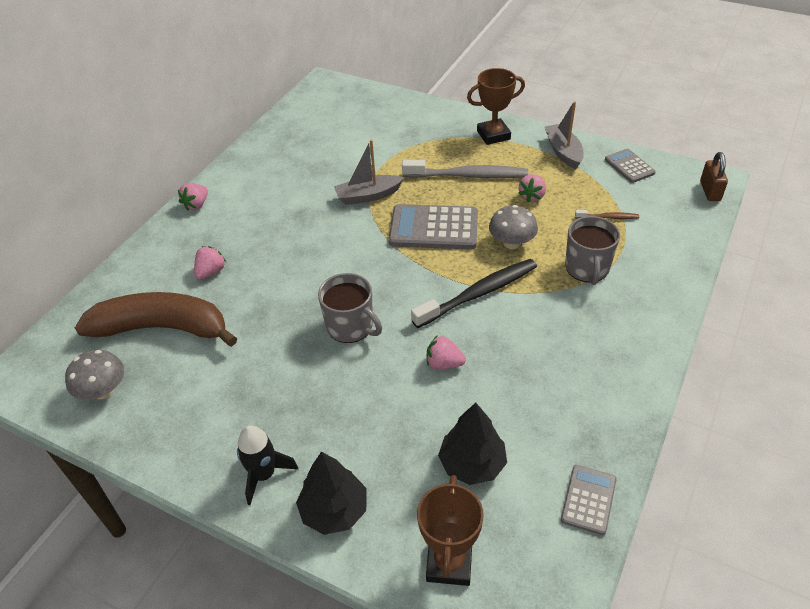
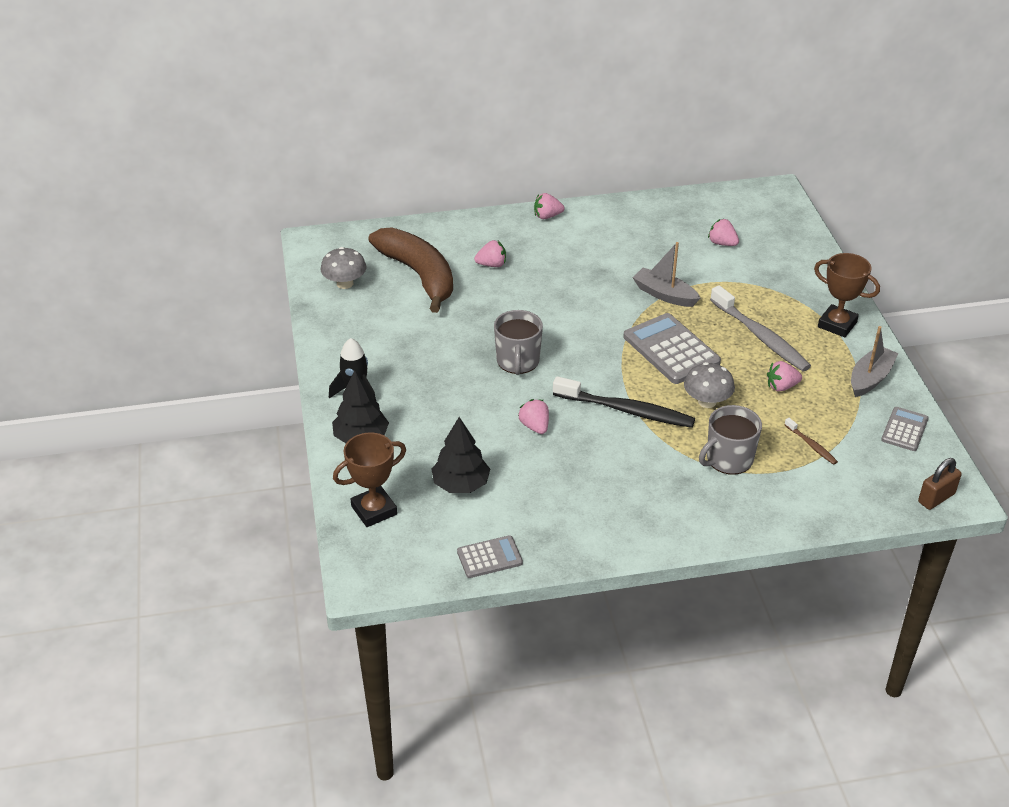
camera: 50 degrees right, 5 degrees down
none -> pink strawberry [708,219,739,246]

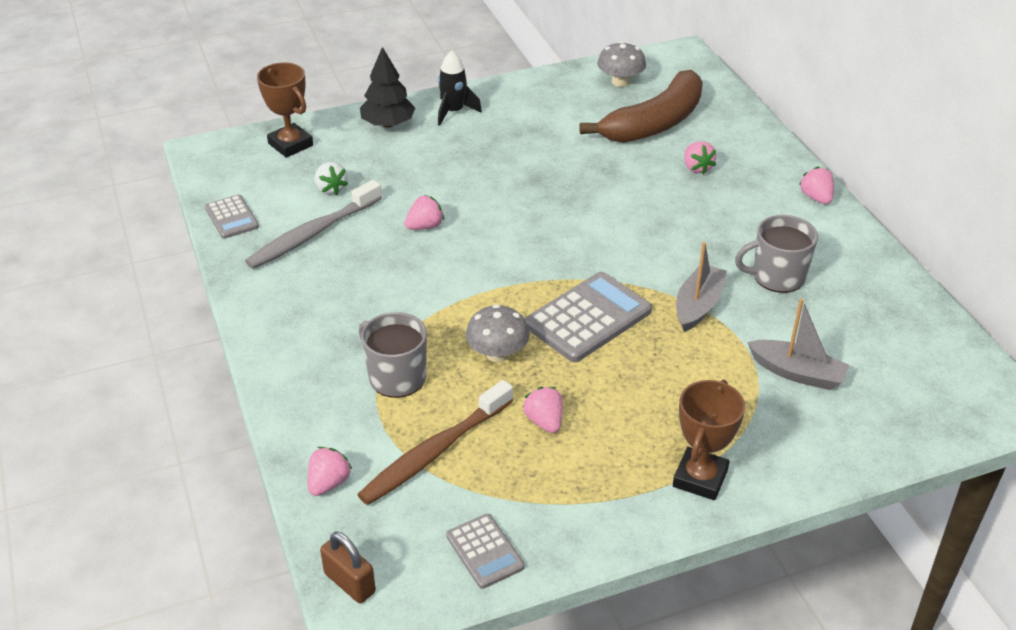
camera: 80 degrees right, 0 degrees up
black tree [432,417,490,493] -> white strawberry [315,162,348,195]
grey mug [494,310,543,375] -> grey mug moved to [735,215,818,293]
black toothbrush [553,376,695,428] -> none
pink strawberry [708,219,739,246] -> pink strawberry moved to [308,447,352,496]
grey toothbrush [710,285,811,371] -> grey toothbrush moved to [245,180,382,269]
brown toothbrush [784,418,838,465] -> brown toothbrush [357,380,513,505], size x2.13
grey boat [851,326,899,397] -> grey boat moved to [747,298,850,390]
grey calculator [881,407,929,451] -> grey calculator turned 45 degrees clockwise [446,514,524,589]

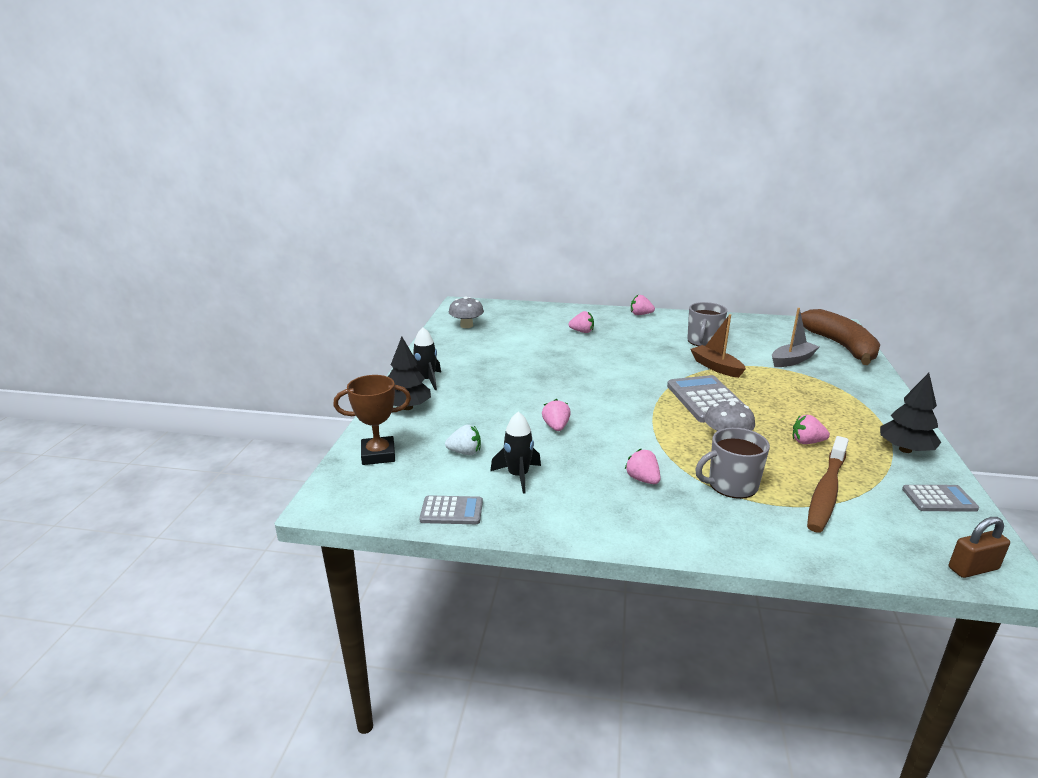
camera: 60 degrees left, 15 degrees down
grey toothbrush [245,180,382,269] -> black rocket [490,411,541,494]
pink strawberry [308,447,352,496] -> pink strawberry moved to [625,449,661,484]
brown toothbrush [357,380,513,505] -> brown toothbrush turned 45 degrees clockwise [807,436,849,532]
brown banana [579,70,703,143] -> brown banana moved to [801,309,881,365]
brown trophy [673,379,745,500] -> none
grey boat [676,242,727,332] -> brown boat [690,314,746,378]
none -> black tree [880,373,941,453]

